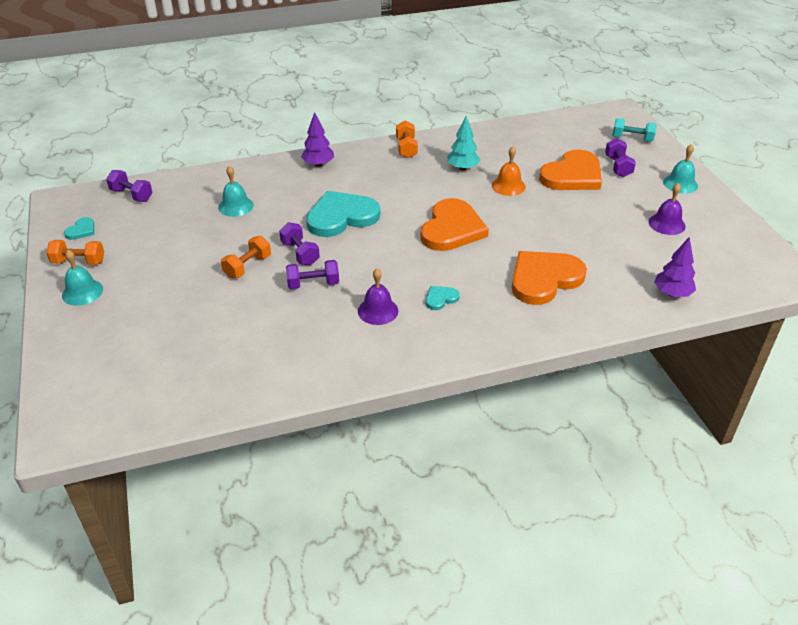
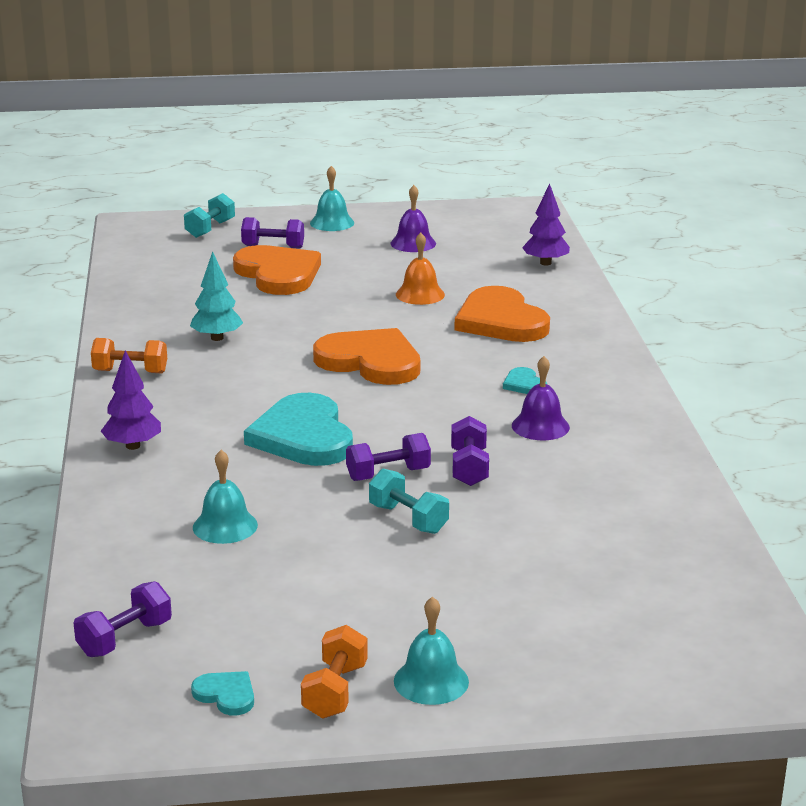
camera: 80 degrees left, 15 degrees down
orange dumbbell [221,236,271,279] -> turquoise dumbbell [369,469,449,534]
orange bell [492,146,526,196] -> orange bell moved to [396,233,445,305]

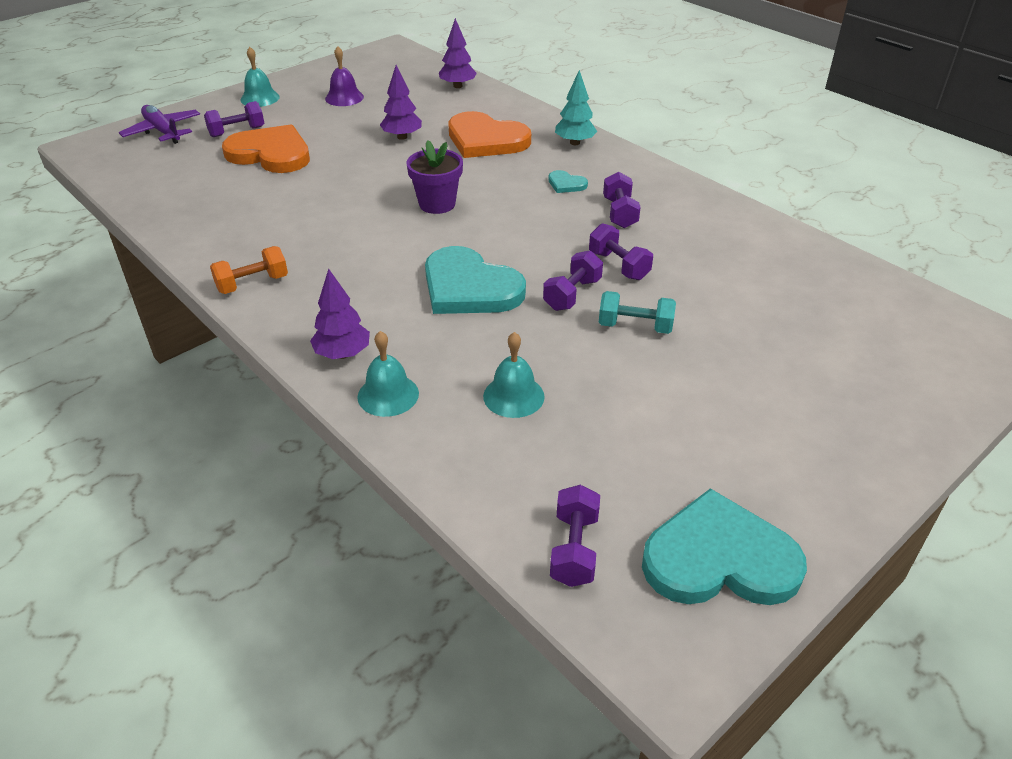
camera: 35 degrees left, 15 degrees up
turquoise dumbbell [184,193,235,238] -> purple plane [119,105,200,144]
turquoise tree [190,252,243,341] -> turquoise tree moved to [555,70,597,145]
turquoise heart [191,671,254,715] -> turquoise heart [642,488,807,605], size x2.31
orange dumbbell [301,625,368,719] -> none
orange heart [313,328,420,385] -> purple flower pot [406,140,463,214]
turquoise bell [394,596,469,705] -> turquoise bell moved to [357,331,419,417]
orange bell [396,233,445,305] -> purple tree [380,65,422,140]
purple bell [512,356,570,440] -> purple dumbbell [603,172,641,228]

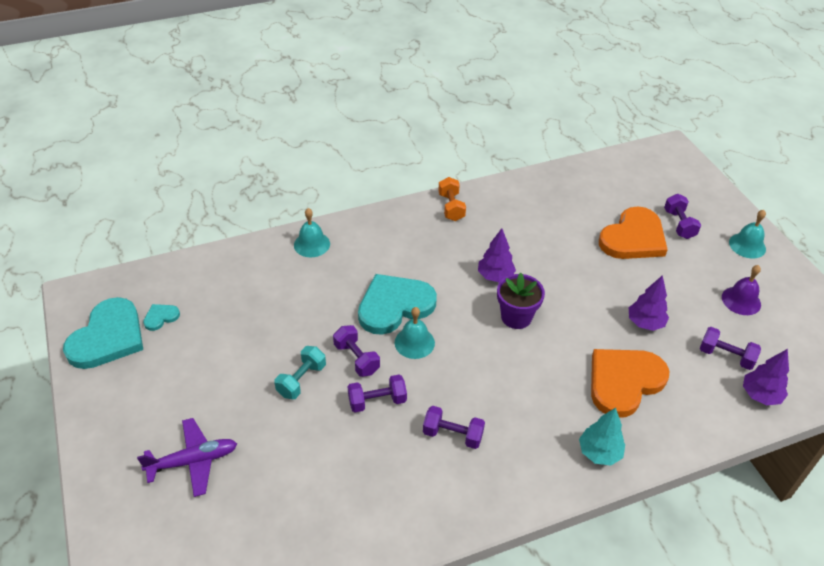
camera: 110 degrees right, 5 degrees up
purple plane [119,105,200,144] -> purple plane moved to [137,418,237,497]
purple tree [310,269,370,359] -> purple tree moved to [478,228,516,282]
turquoise bell [483,332,545,418] -> turquoise bell moved to [395,307,435,359]
turquoise heart [548,170,588,193] -> turquoise heart moved to [143,304,180,331]
purple dumbbell [550,485,600,587] -> purple dumbbell moved to [700,327,761,370]

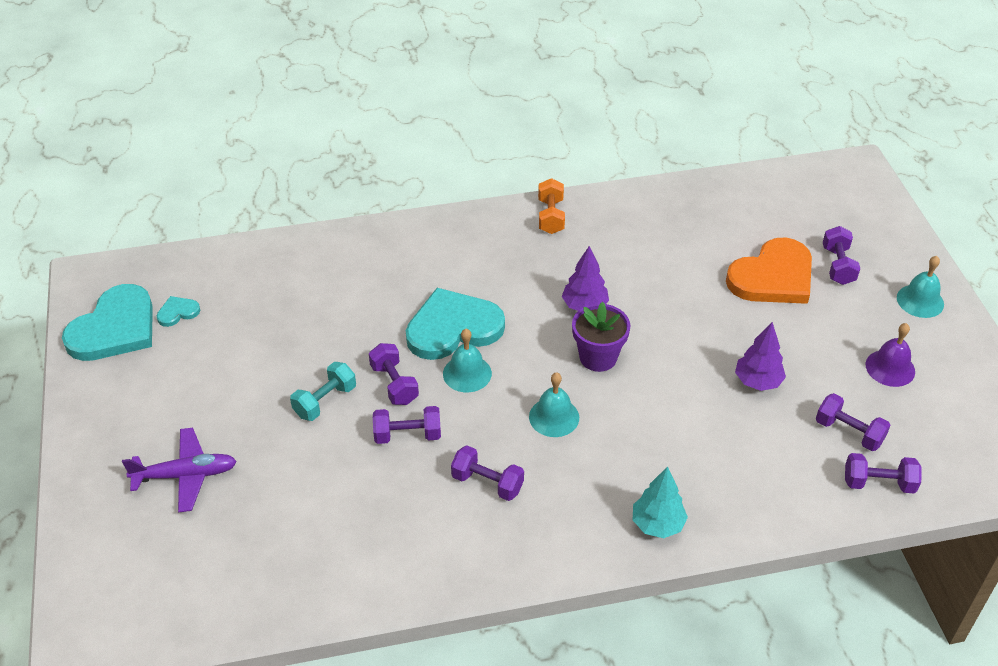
camera: 10 degrees right, 0 degrees up
turquoise bell [294,208,330,257] -> turquoise bell moved to [529,372,579,437]
orange heart [591,349,669,418] -> none
purple tree [743,349,789,405] -> purple dumbbell [845,453,922,493]

